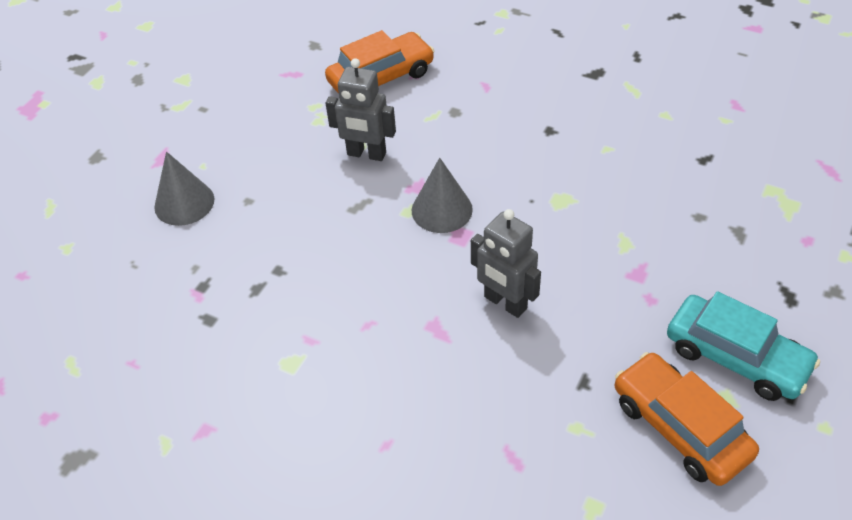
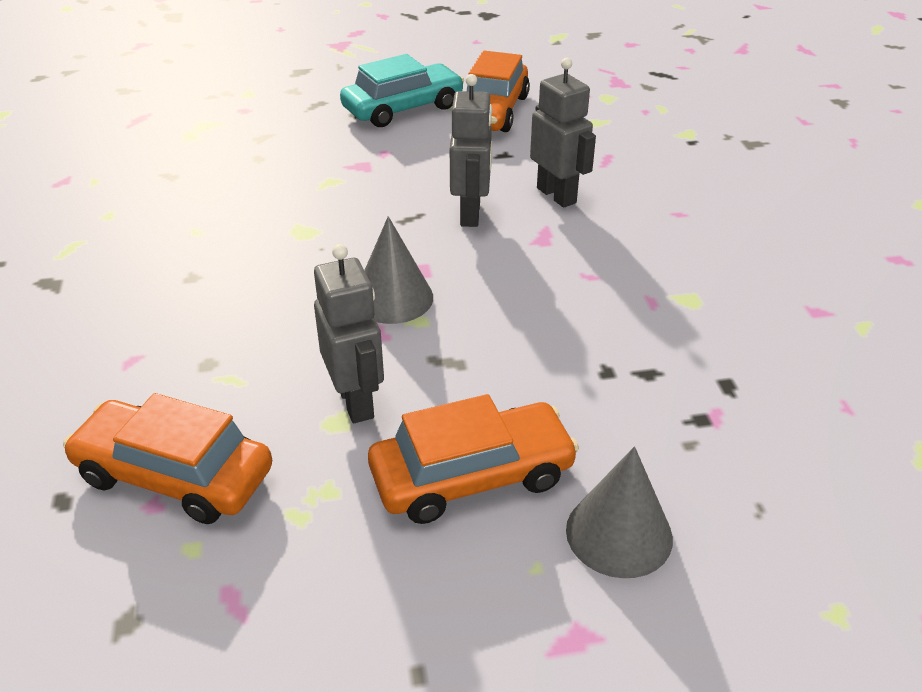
camera: 130 degrees left, 10 degrees down
turquoise car [667,291,820,401] -> turquoise car turned 60 degrees clockwise [340,54,464,127]
none -> orange car [368,394,579,524]
none -> grey robot [530,58,596,208]

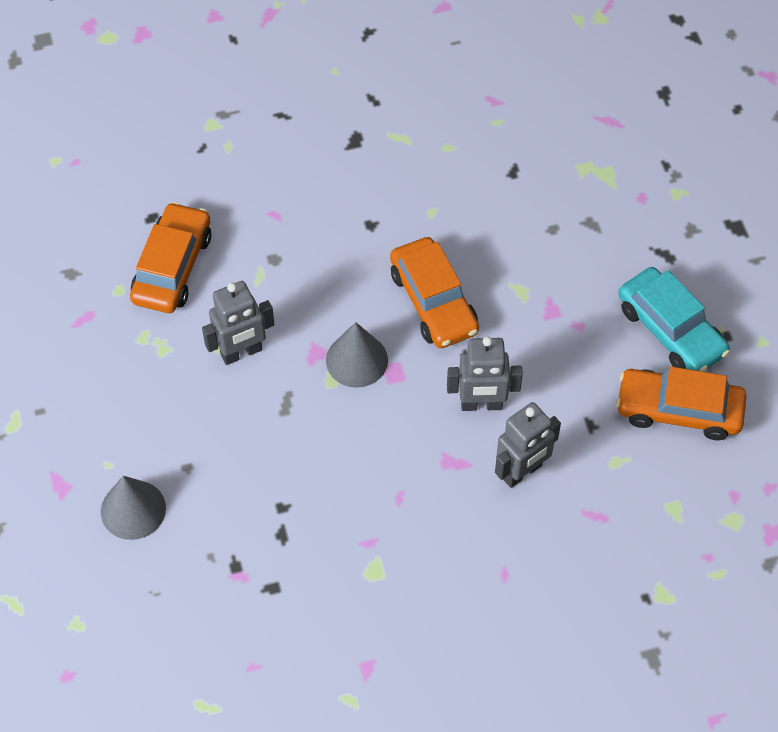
camera: 85 degrees right, 20 degrees up
orange car [368,394,579,524] -> orange car moved to [390,237,479,348]

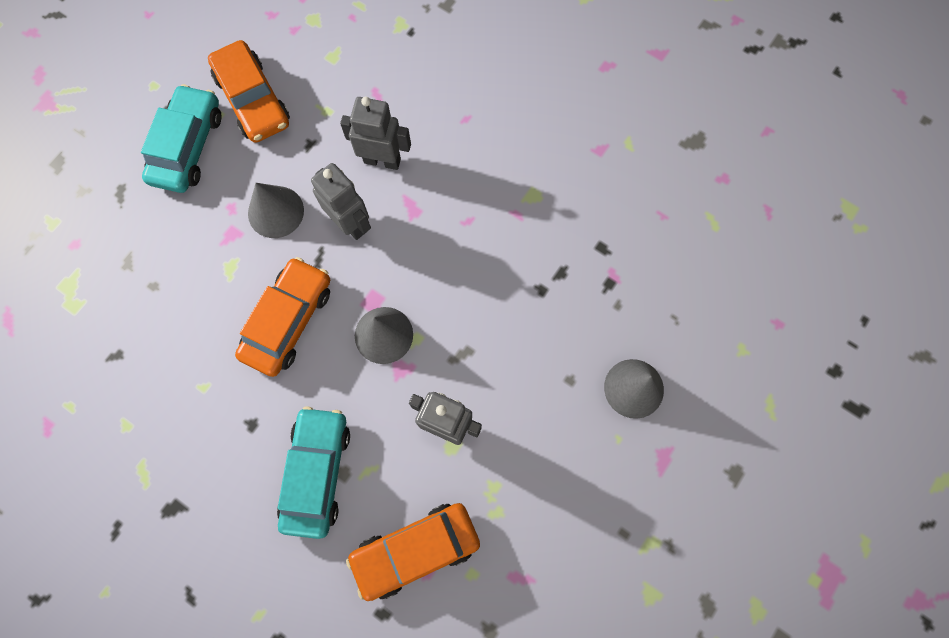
camera: 130 degrees left, 15 degrees up
none -> grey cone [248,183,304,238]
none -> turquoise car [277,406,350,539]

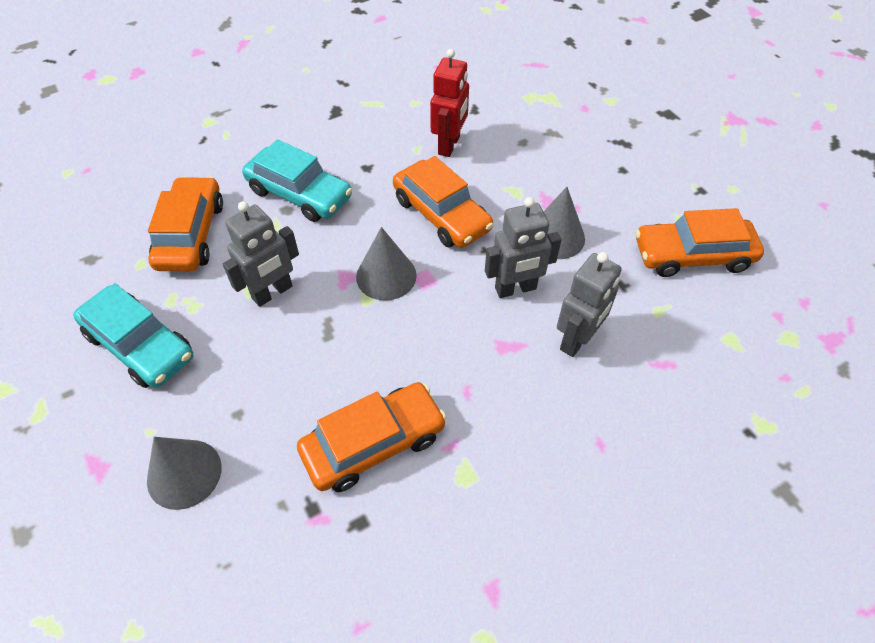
camera: 115 degrees right, 20 degrees down
turquoise car [141,84,222,193] -> turquoise car moved to [73,283,193,388]
none -> orange car [297,382,447,492]
none -> red robot [430,49,469,157]

